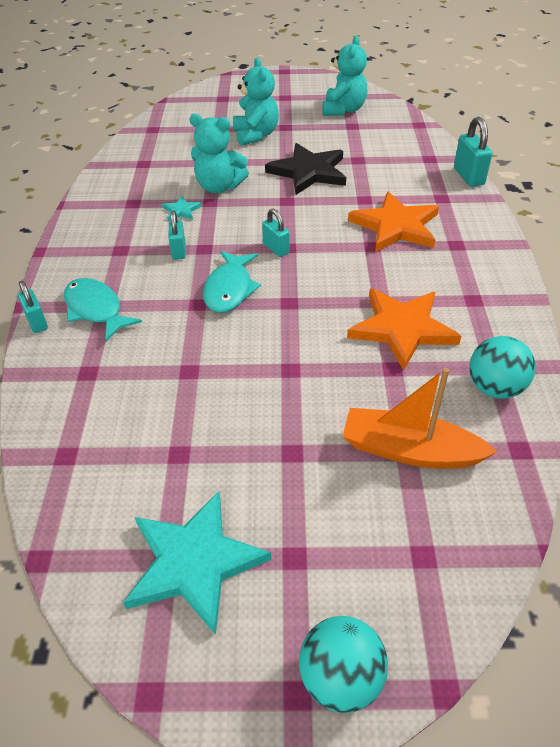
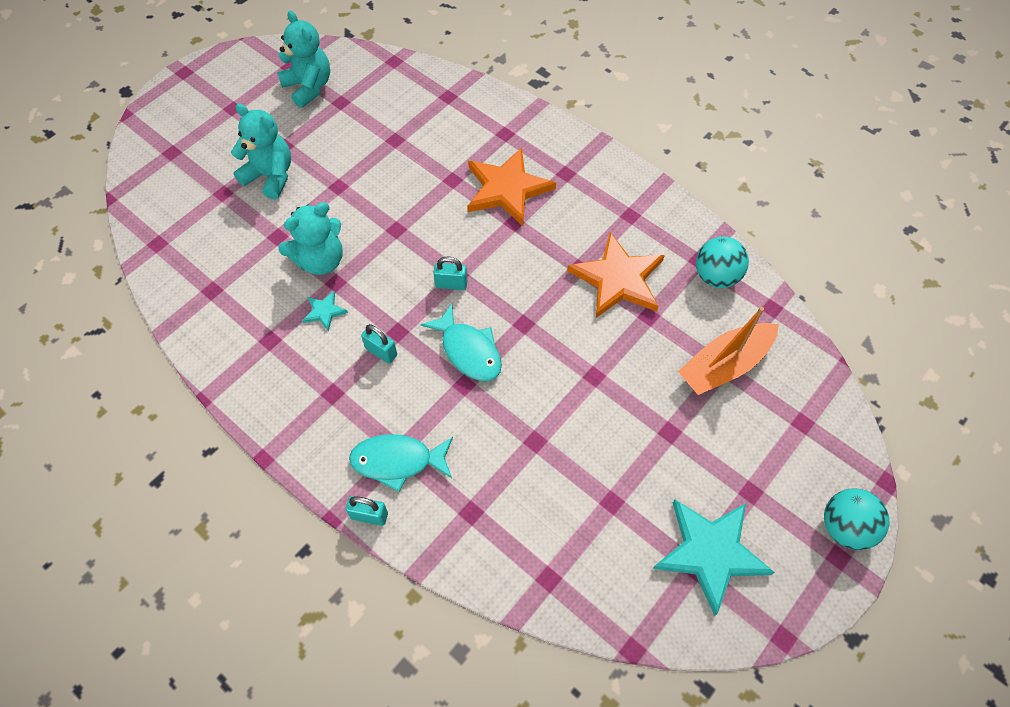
camera: 50 degrees left, 15 degrees up
black star [265,143,346,195] -> none
turquoise padlock [454,117,492,187] -> none

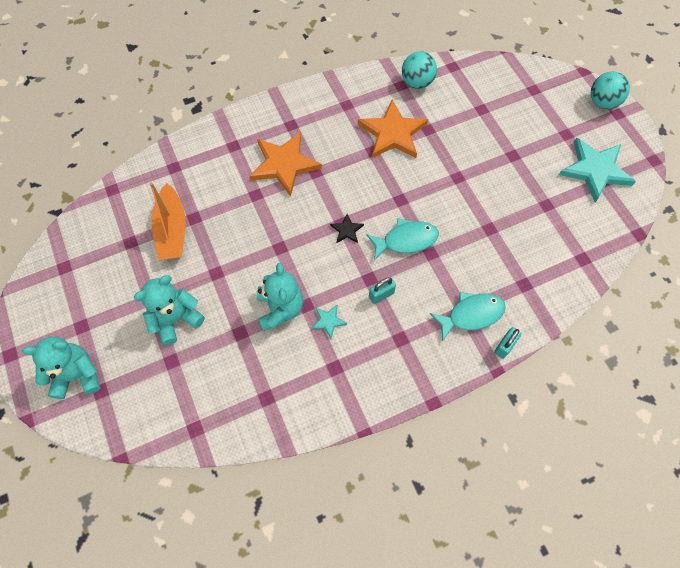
camera: 65 degrees left, 5 degrees up
turquoise teddy bear [277,10,330,108] -> turquoise teddy bear moved to [22,336,101,399]
turquoise fish [349,434,453,492] -> turquoise fish turned 135 degrees counterclockwise [429,292,506,342]
turquoise padlock [433,257,467,290] -> black star [330,214,364,243]
orange boat [678,307,779,395] -> orange boat moved to [149,182,185,260]

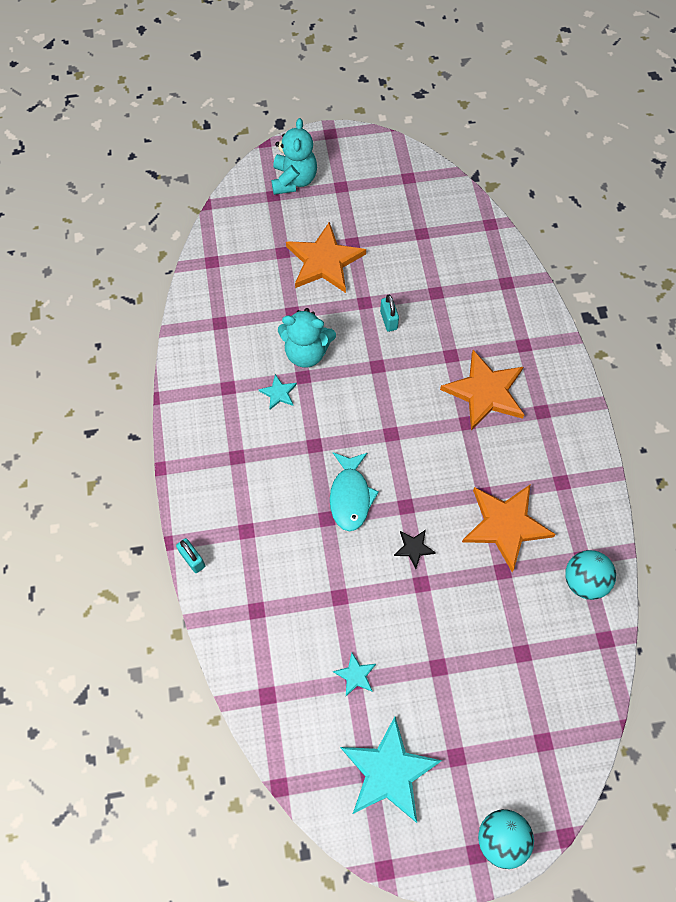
camera: 105 degrees right, 0 degrees up
turquoise teddy bear [134,275,205,345] -> orange star [286,222,366,293]
orange boat [149,182,185,260] -> none
black star [330,214,364,243] -> black star moved to [394,530,436,569]
turquoise padlock [369,277,396,304] -> turquoise padlock moved to [380,295,399,332]
turquoise fish [429,292,506,342] -> none
none -> turquoise star [333,653,376,696]

